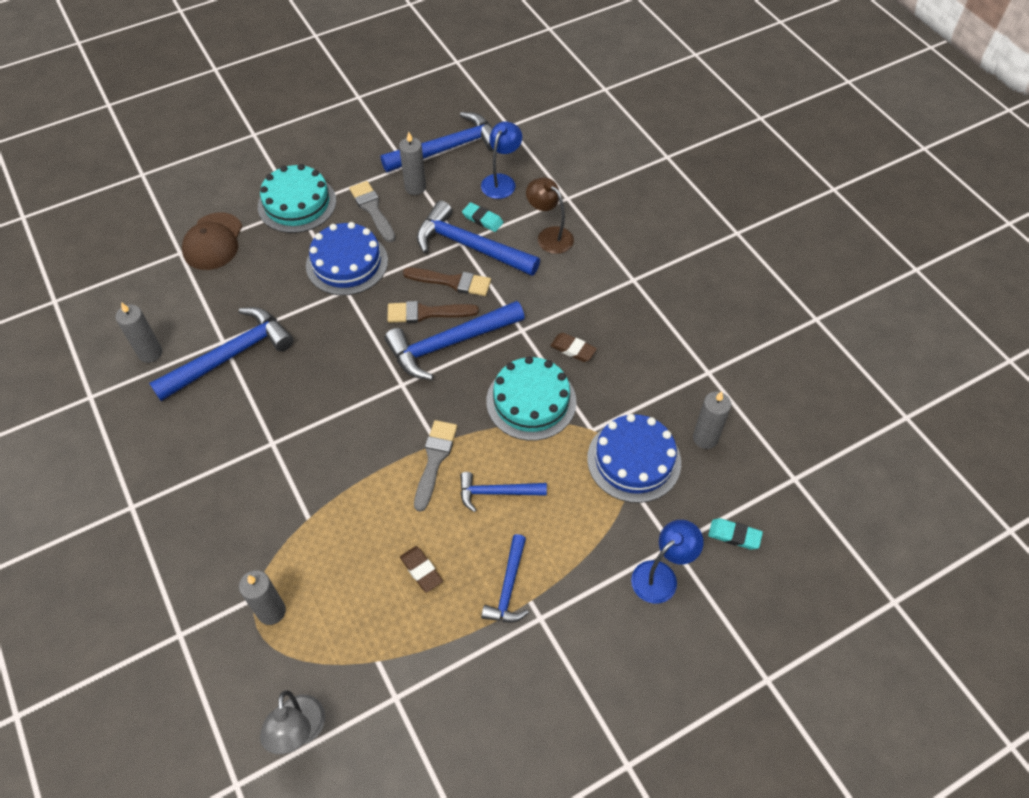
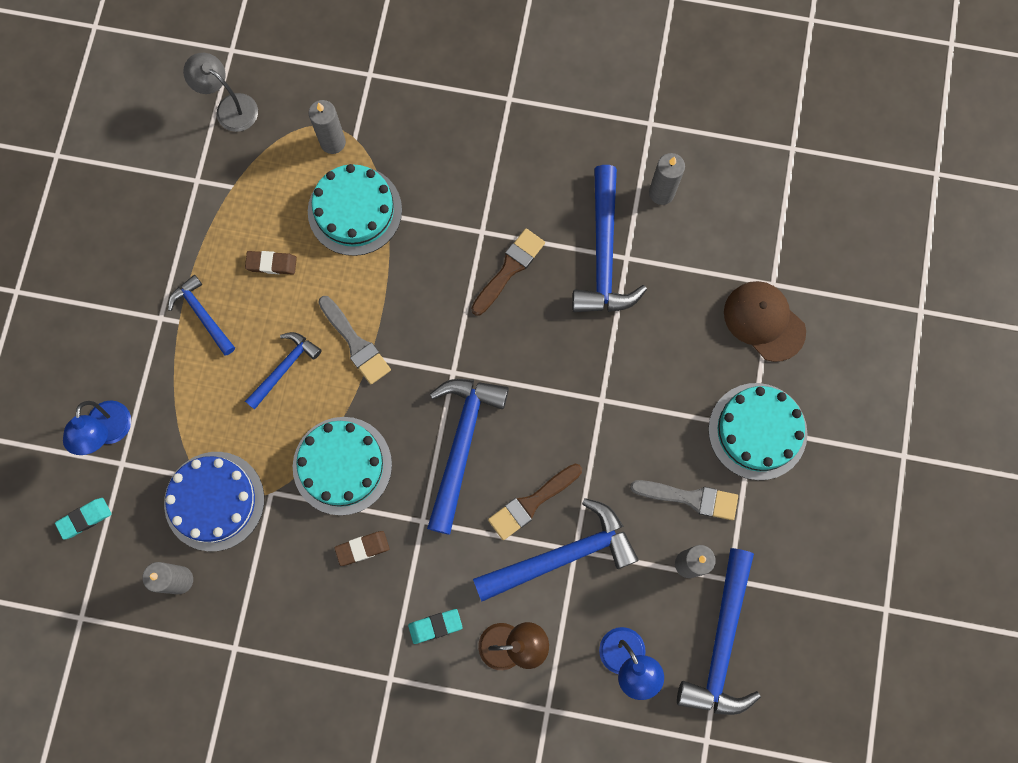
camera: 130 degrees right, 20 degrees up
blue cake [306,222,388,295] -> none
brown brush [387,301,479,323] -> brown brush moved to [471,228,545,316]
turquoise eraser [462,202,503,232] -> turquoise eraser moved to [408,609,463,644]
none -> turquoise cake [308,164,402,256]

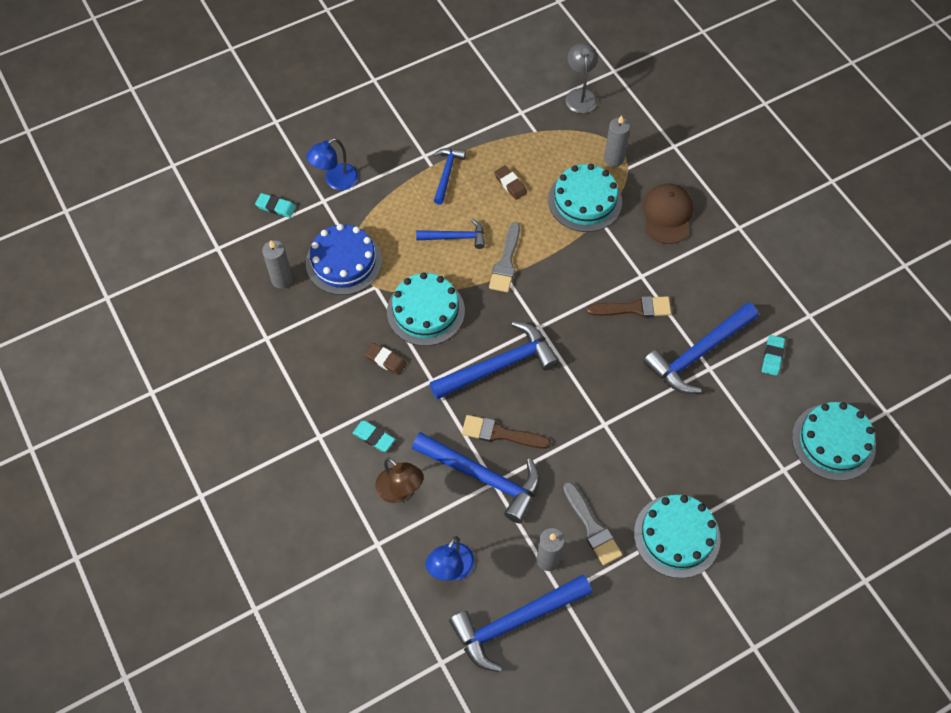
camera: 50 degrees right, 15 degrees down
grey candle [649,153,685,205] -> turquoise eraser [762,335,785,376]
brown cap [724,281,806,362] -> brown cap moved to [643,184,693,244]
none -> turquoise cake [792,402,876,481]

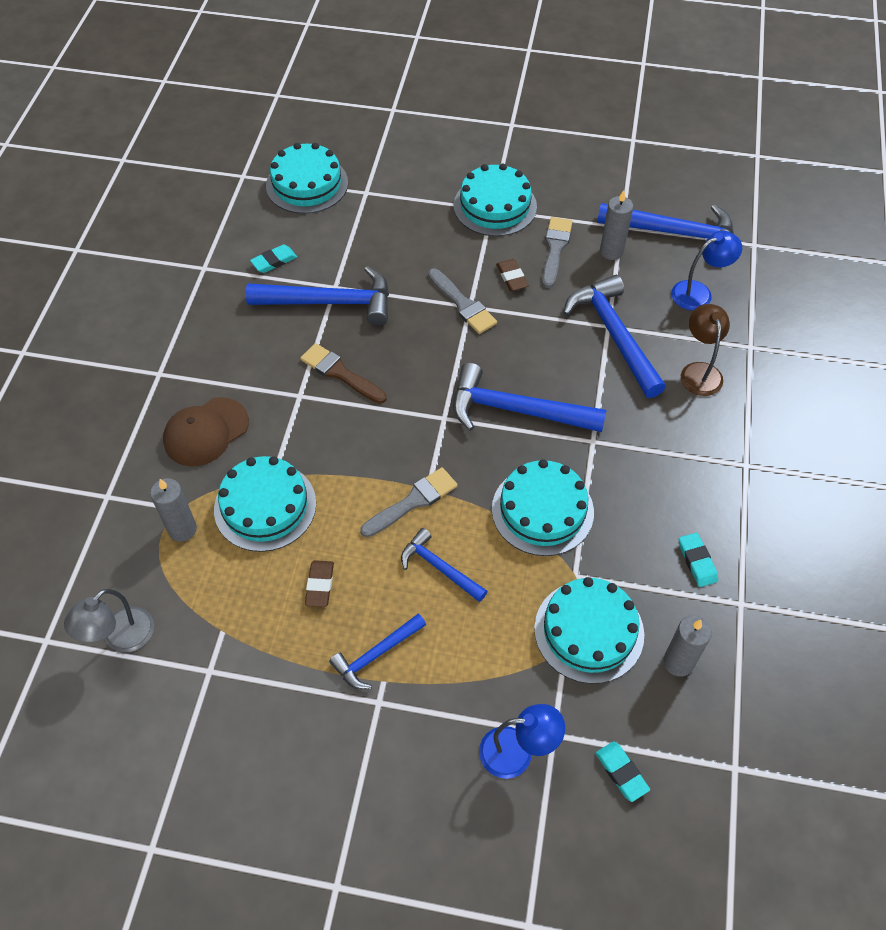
camera: 140 degrees left, 5 degrees down
blue cake [306,224,382,295] -> turquoise cake [534,577,644,684]
turquoise eraser [353,421,395,452] -> turquoise eraser moved to [679,533,718,587]
brown eraser [364,343,407,375] -> brown eraser moved to [496,259,529,291]
brown brush [462,415,551,448] -> none
none -> grey brush [428,269,497,334]

